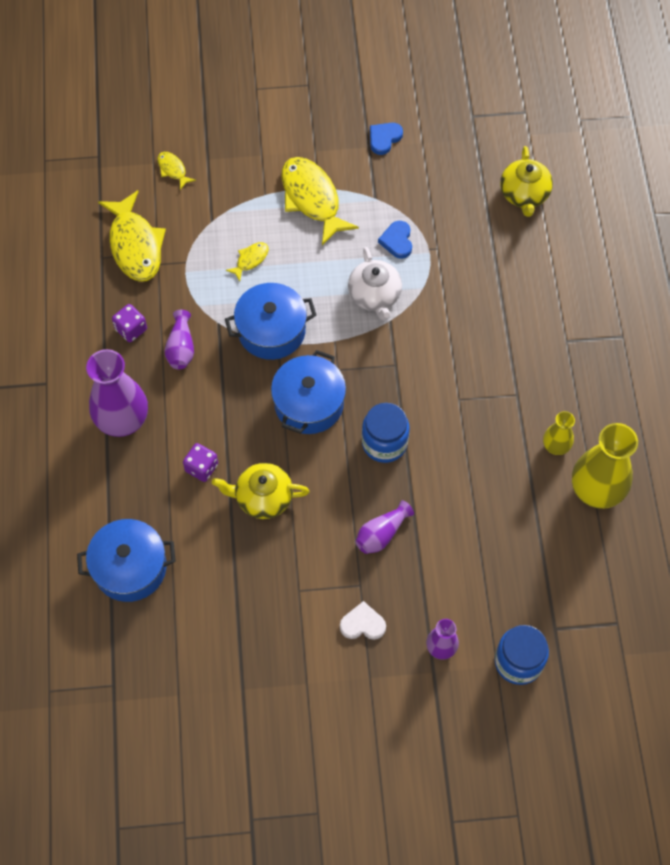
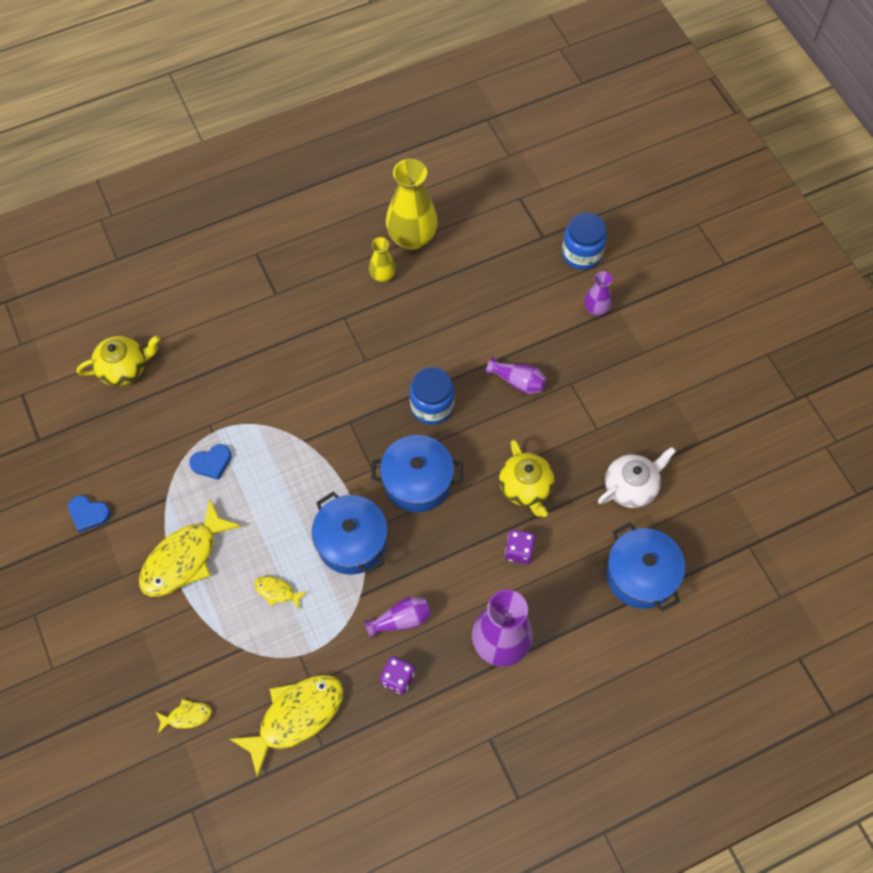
camera: 110 degrees left, 0 degrees up
yellow fish [157,152,196,190] -> yellow fish turned 135 degrees counterclockwise [156,699,212,734]
white heart [340,601,386,640] -> none
white teapot [348,247,402,320] -> white teapot moved to [598,447,676,508]

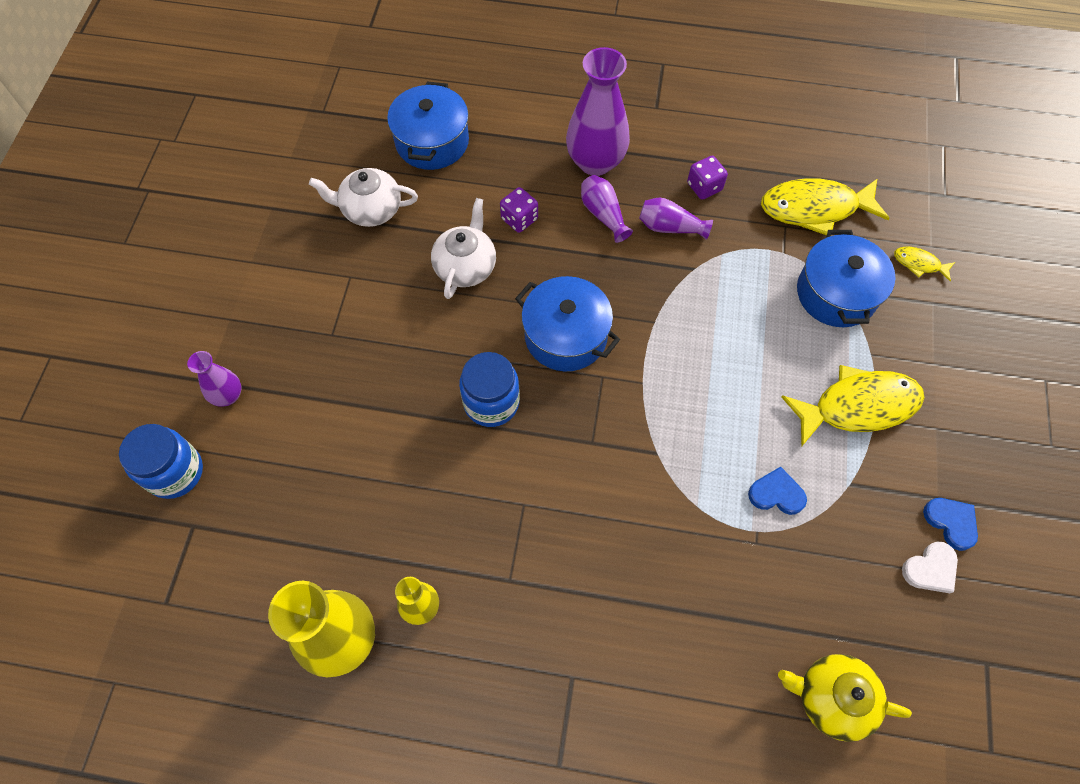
camera: 145 degrees left, 0 degrees up
yellow fish [254,576,308,610] -> none
blue pot [312,492,388,575] -> blue pot moved to [797,230,896,327]
purple vase [486,357,547,394] -> purple vase moved to [581,175,633,243]
yellow teapot [499,440,554,517] -> white teapot [431,198,496,299]
none -> white heart [902,542,958,593]

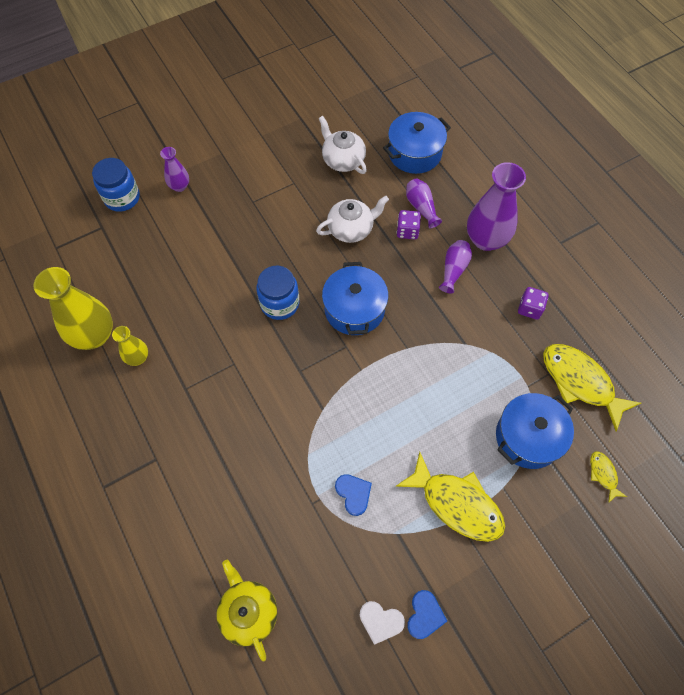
camera: 50 degrees right, 0 degrees up
purple vase [639,197,713,240] -> purple vase moved to [406,179,442,229]

